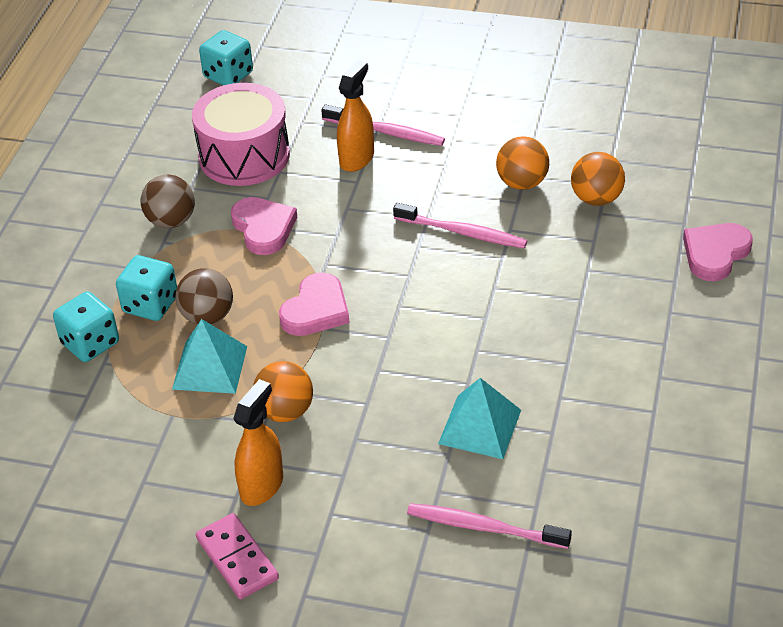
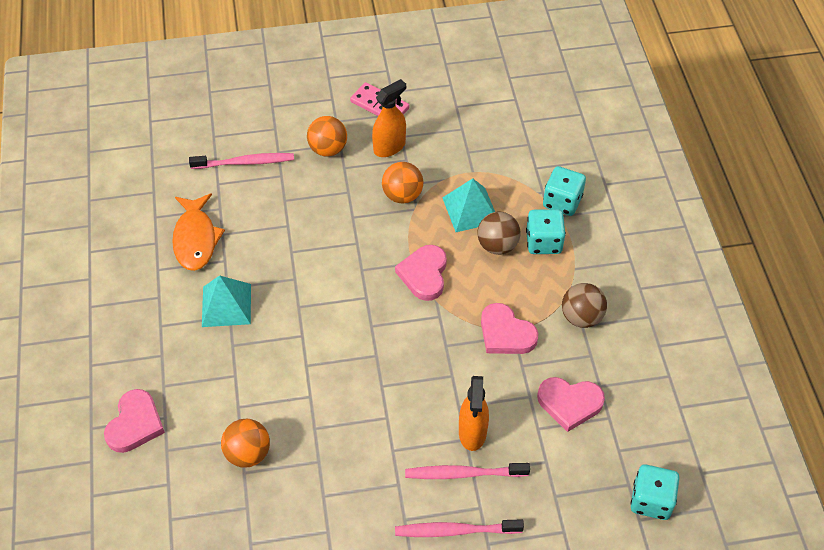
camera: 155 degrees right, 10 degrees up
pink drum [192,83,290,186] -> pink heart [537,377,605,432]
orange spray bottle [233,379,283,506] -> orange spray bottle turned 135 degrees counterclockwise [372,79,406,157]
pink toothbrush [393,203,527,248] -> pink toothbrush moved to [395,519,524,537]
turquoise pyramid [438,378,521,459] -> turquoise pyramid moved to [202,275,251,327]
orange ball [496,136,549,190] -> orange ball moved to [307,116,347,157]
none -> orange fish [172,193,225,271]

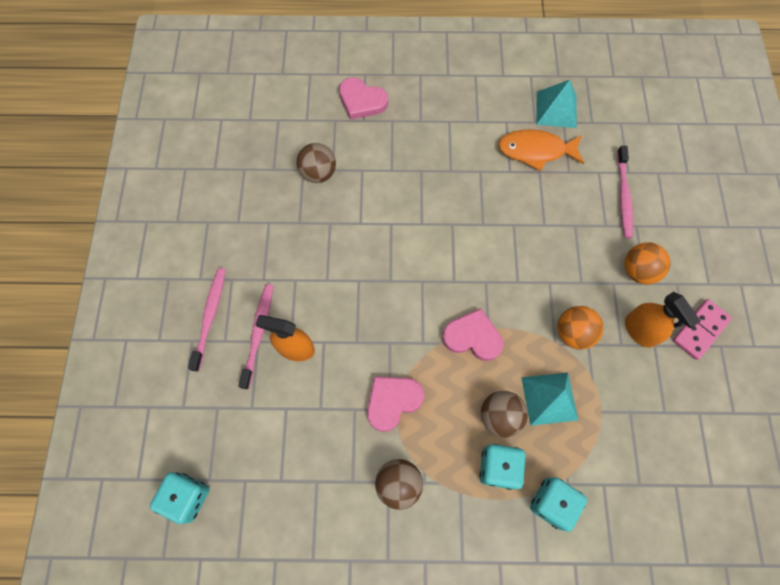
camera: 100 degrees right, 15 degrees up
turquoise pyramid [202,275,251,327] -> turquoise pyramid moved to [536,80,577,128]
orange ball [221,419,270,468] -> brown ball [296,143,336,183]
pink heart [537,377,605,432] -> none

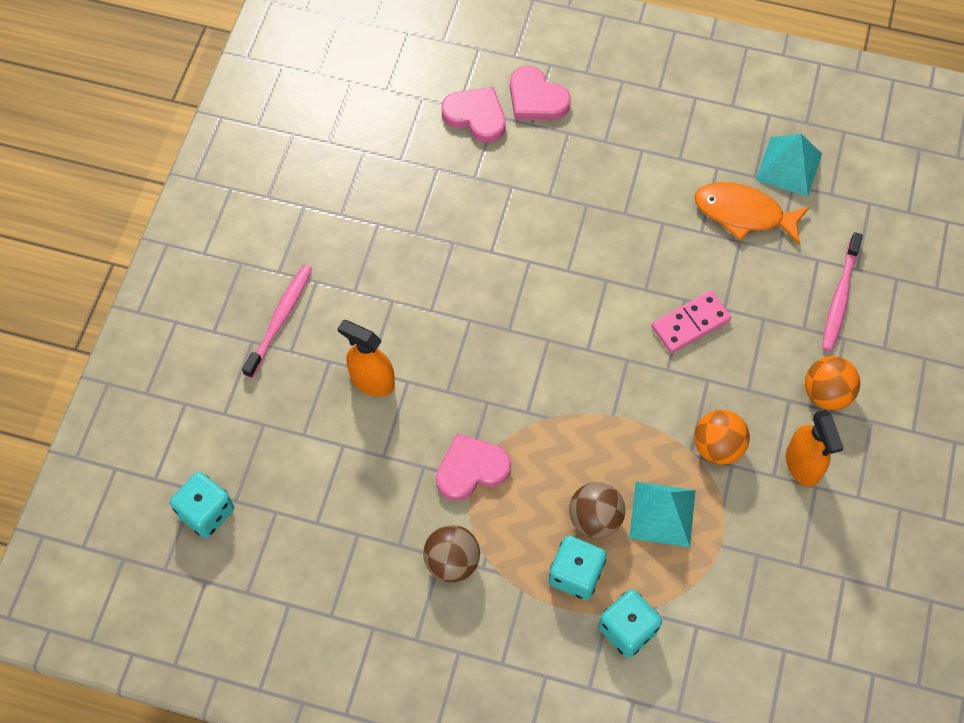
camera: 15 degrees right, 5 degrees down
pink toothbrush [238,284,273,389] -> none
brown ball [296,143,336,183] -> none
pink heart [442,308,503,361] -> pink heart moved to [442,87,506,143]
pink domino [673,299,732,360] -> pink domino moved to [651,291,731,353]

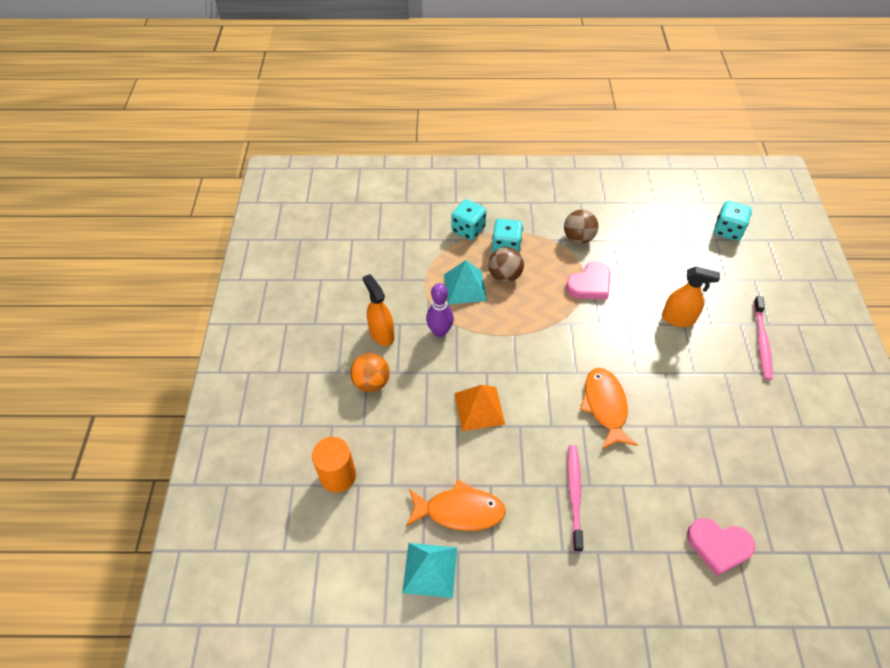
camera: 165 degrees right, 10 degrees down
pink heart [510,66,571,120] -> none
pink domino [651,291,731,353] -> orange pyramid [454,385,505,431]
orange ball [694,410,750,465] -> purple bowling pin [426,283,454,337]
pink toothbrush [822,232,863,352] -> pink toothbrush moved to [568,445,584,552]
none -> orange cylinder [312,437,356,493]
none -> orange fish [580,368,638,449]

